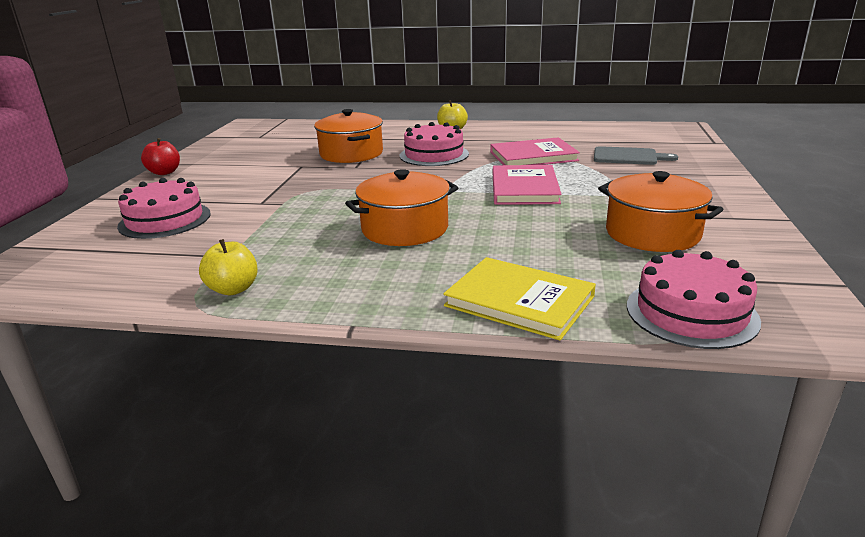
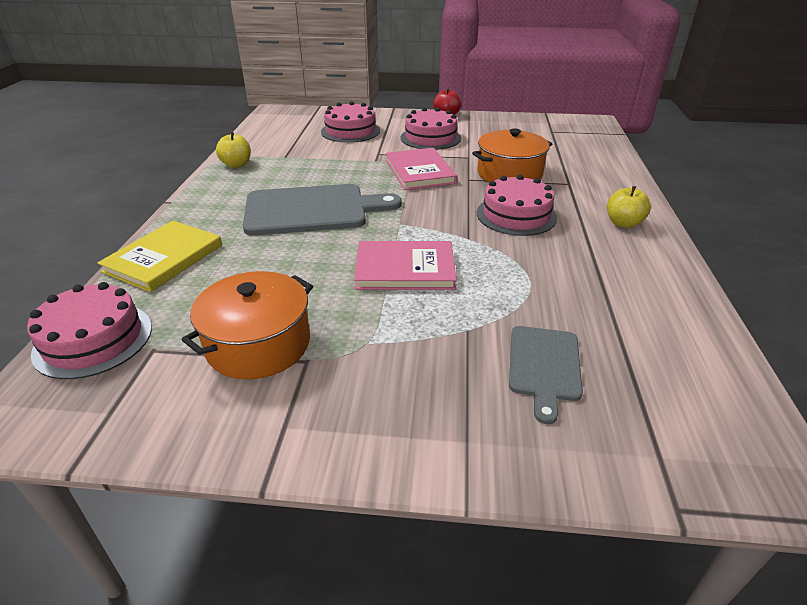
camera: 85 degrees right, 10 degrees up
orange pot [345,169,458,246] -> grey cutting board [243,184,401,236]
pink book [490,137,580,165] -> pink book moved to [386,148,457,190]
none -> pink cake [400,107,461,150]

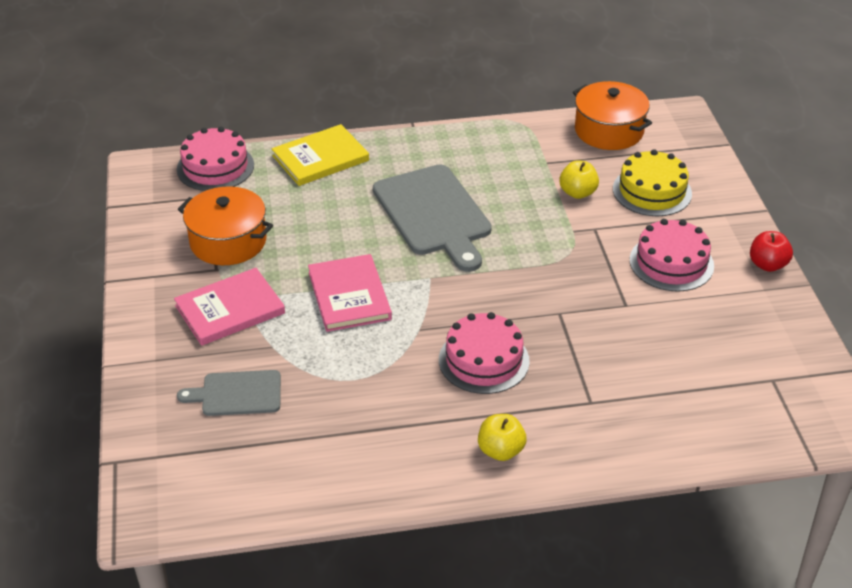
camera: 75 degrees right, 5 degrees up
yellow book [97,221,222,292] -> yellow book turned 45 degrees counterclockwise [272,124,369,186]
yellow apple [216,132,251,168] -> yellow apple moved to [559,160,599,199]
pink cake [321,101,380,143] -> yellow cake [613,149,692,216]
pink book [386,148,457,190] -> pink book moved to [174,268,285,346]
orange pot [472,129,552,182] -> orange pot moved to [573,81,652,150]

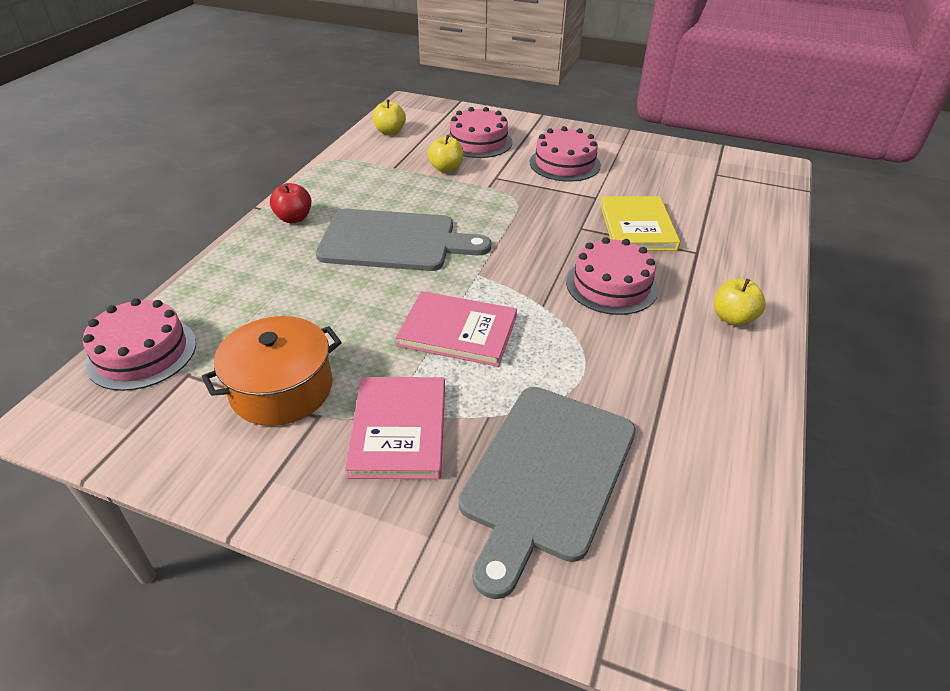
camera: 60 degrees left, 0 degrees up
grey cutting board [177,370,281,416] -> grey cutting board [458,387,636,599], size x1.80
yellow book [272,124,369,186] -> yellow book moved to [600,196,680,251]
orange pot [573,81,652,150] -> yellow apple [373,100,406,135]
yellow cake [613,149,692,216] -> pink cake [449,107,512,158]
red apple [750,231,793,272] -> red apple moved to [270,183,311,223]

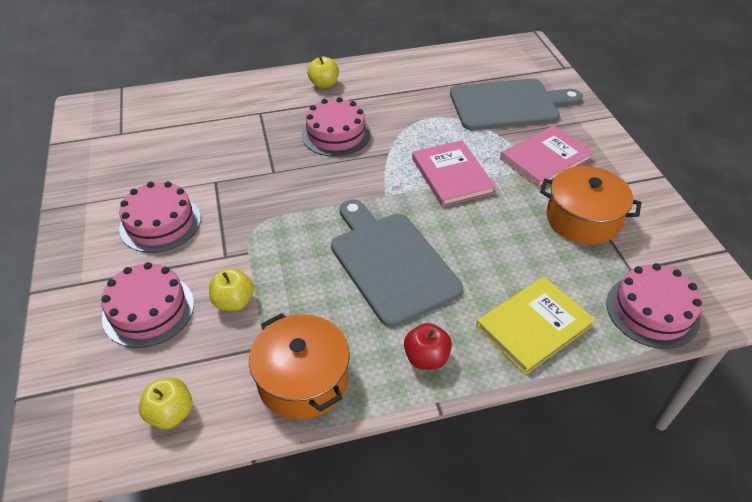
camera: 125 degrees left, 5 degrees up
yellow book [600,196,680,251] -> yellow book moved to [476,277,595,375]
none -> orange pot [249,313,350,420]

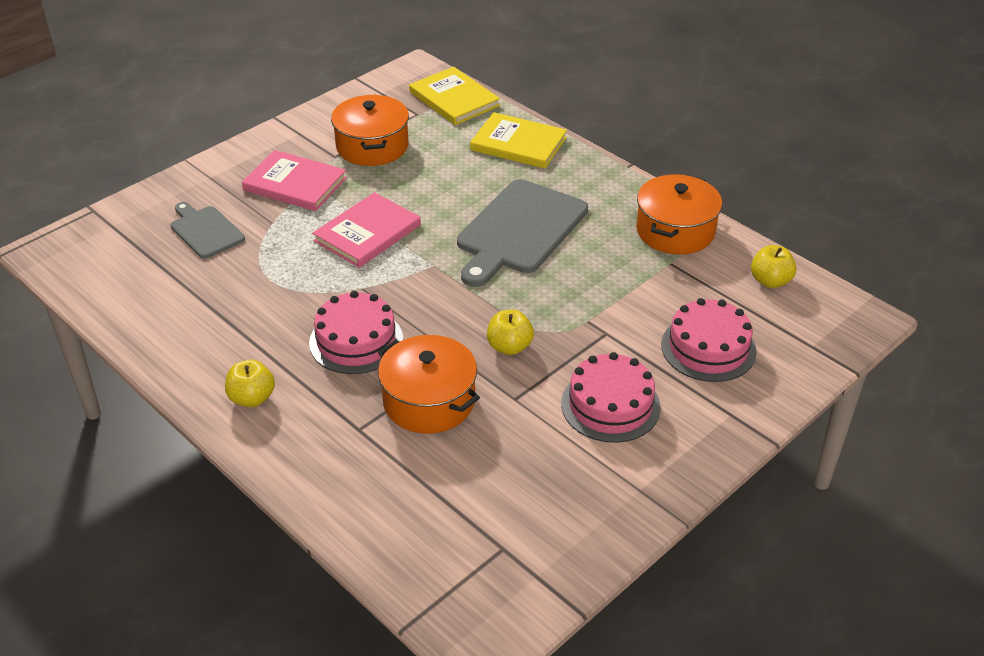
camera: 120 degrees left, 5 degrees down
yellow apple [209,268,254,311] -> yellow apple moved to [487,310,534,355]
red apple [404,323,452,370] -> none
grey cutting board [450,78,583,130] -> grey cutting board [171,202,245,259], size x0.56
pink cake [607,263,702,349] -> yellow book [409,67,500,125]
none -> orange pot [378,335,480,434]

